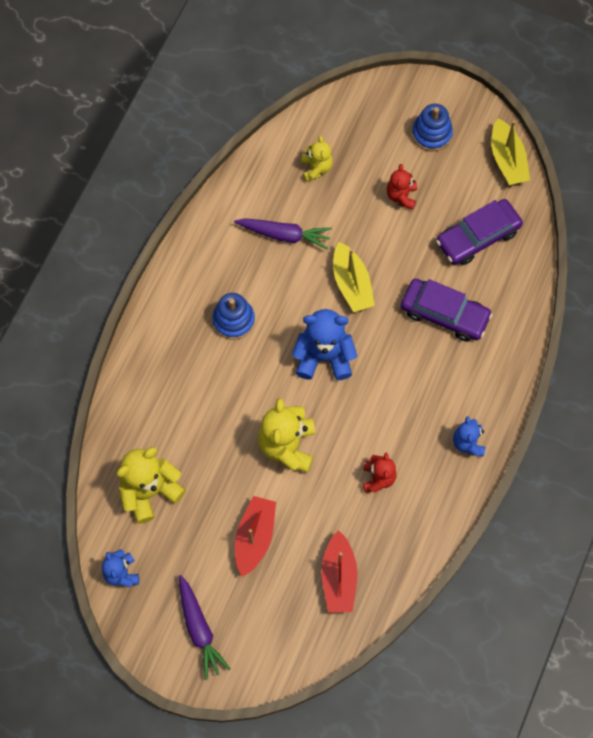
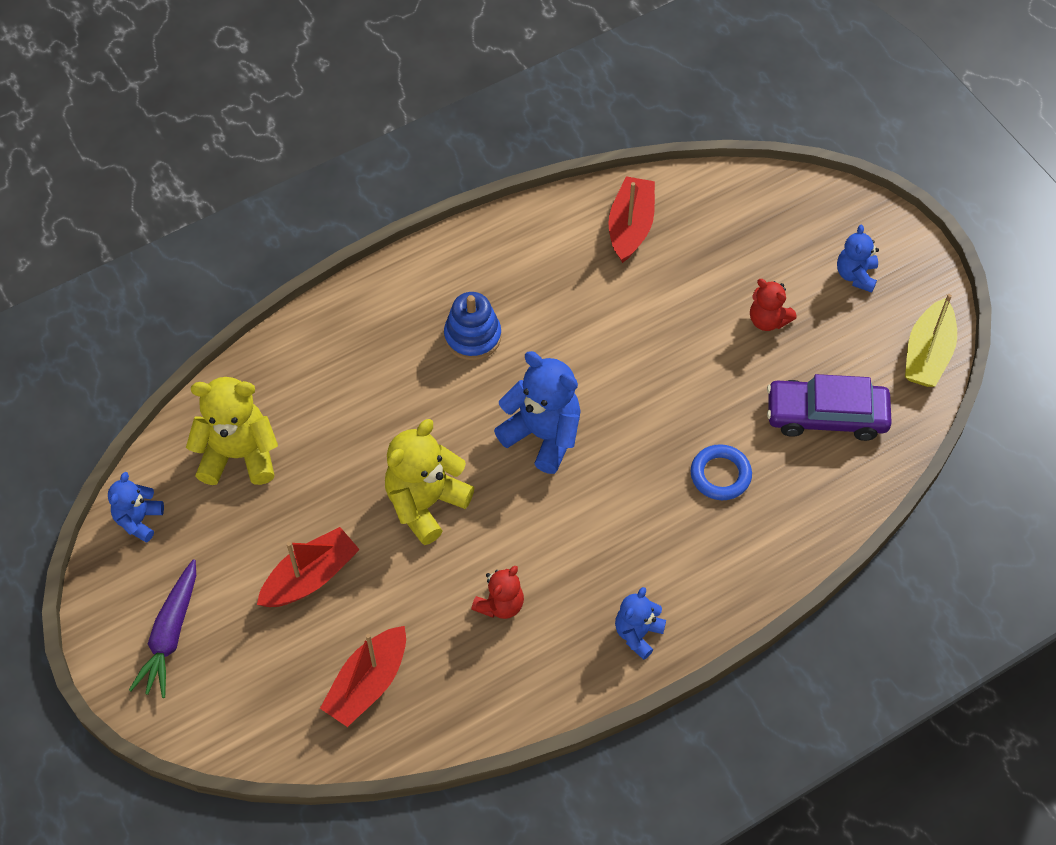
camera: 35 degrees right, 10 degrees down
purple carrot [234,218,332,250] -> none
yellow teddy bear [301,136,333,182] -> none
yellow boat [333,242,375,312] -> none
red teddy bear [387,164,417,210] -> red teddy bear turned 90 degrees counterclockwise [750,279,797,331]
purple car [401,279,493,341] -> blue ring [691,444,752,500]
blue stacking toy [412,104,453,152] -> blue teddy bear [837,225,879,293]
none -> red boat [608,176,655,263]

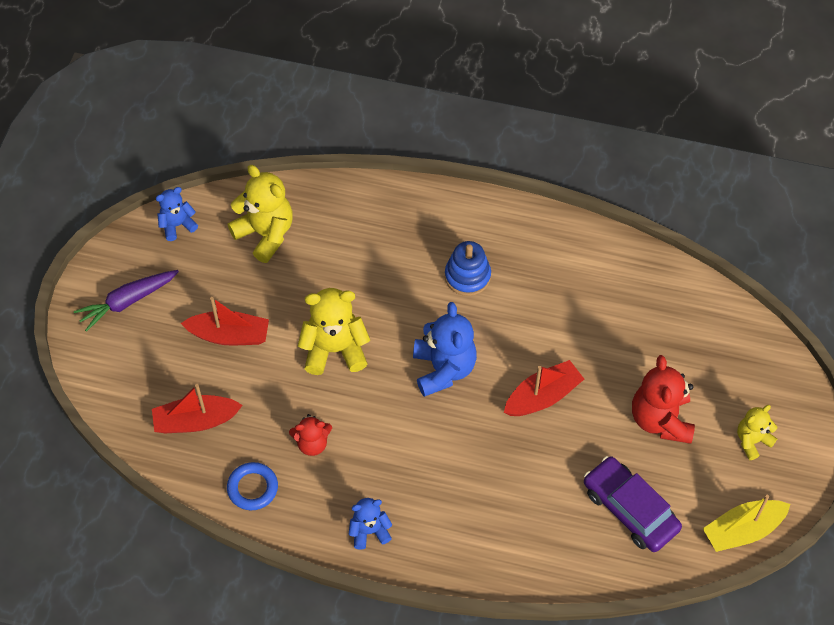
camera: 45 degrees right, 0 degrees up
red boat [608,176,655,263] -> red boat moved to [504,360,584,416]
blue ring [691,444,752,500] -> blue ring moved to [227,462,278,510]
red teddy bear [750,279,797,331] -> red teddy bear [632,355,695,444], size x1.72
blue teddy bear [837,225,879,293] -> yellow teddy bear [737,405,777,460]

